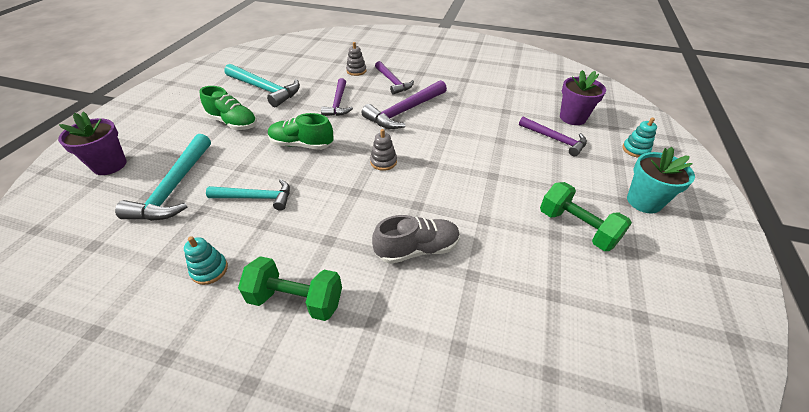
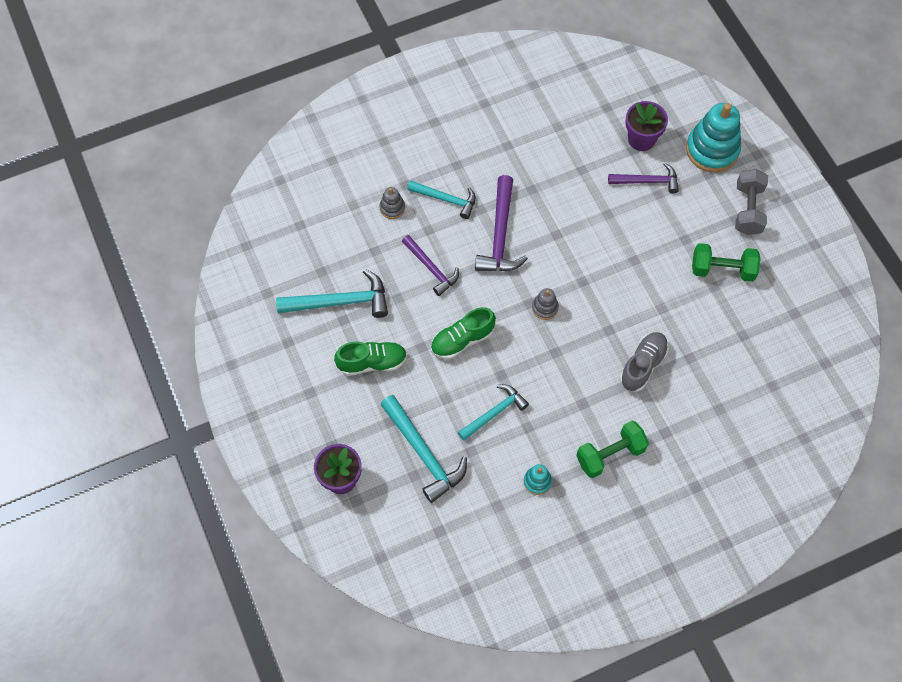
camera: 40 degrees left, 20 degrees up
purple hammer [375,61,414,95] -> turquoise hammer [407,181,476,219]
turquoise stacking toy [622,118,657,157] -> turquoise stacking toy [686,103,741,172], size x2.13
turquoise flower pot [627,147,695,214] -> grey dumbbell [735,169,768,235]

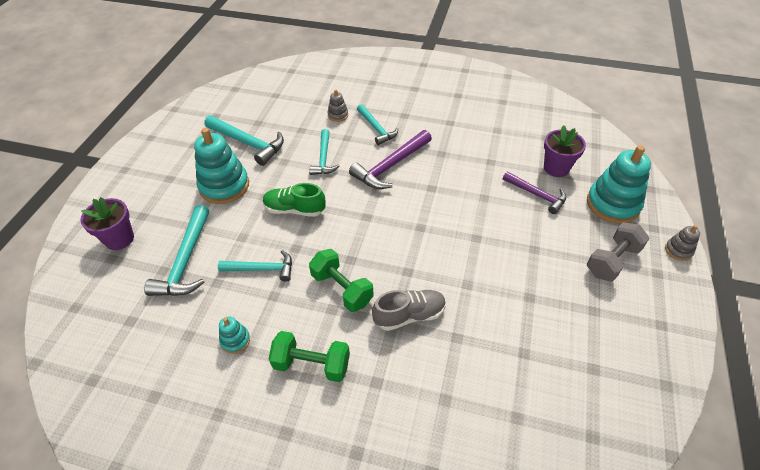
camera: 40 degrees right, 15 degrees down
green shoe [334,341,407,376] -> turquoise stacking toy [194,128,249,204]
purple hammer [402,235,459,296] -> turquoise hammer [309,129,340,175]
grey stacking toy [532,288,559,320] -> grey stacking toy moved to [665,225,700,261]
green dumbbell [692,243,761,282] -> green dumbbell moved to [309,249,374,312]

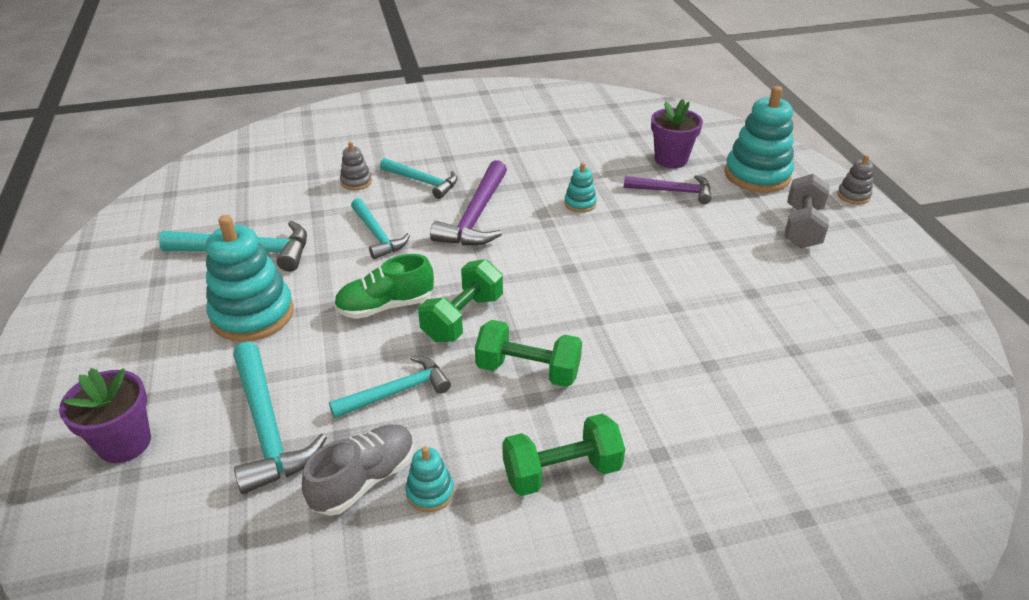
camera: 30 degrees left, 10 degrees down
grey shoe [372,290,446,331] -> grey shoe moved to [302,424,414,516]
none -> green dumbbell [418,259,503,342]
none -> turquoise stacking toy [564,162,597,213]

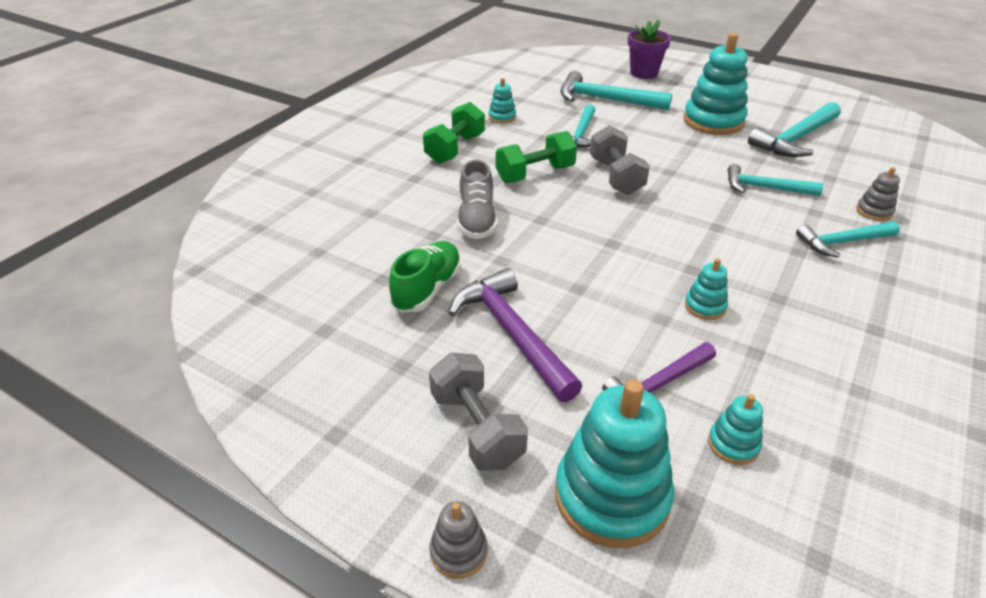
camera: 135 degrees right, 0 degrees up
grey shoe [302,424,414,516] -> grey shoe moved to [457,160,497,239]
green shoe [334,254,434,319] -> green shoe moved to [389,241,461,312]
green dumbbell [418,259,503,342] -> grey dumbbell [590,125,650,195]
purple hammer [430,160,507,246] -> purple hammer moved to [449,268,582,402]
purple flower pot [651,99,703,168] -> turquoise stacking toy [708,394,763,465]

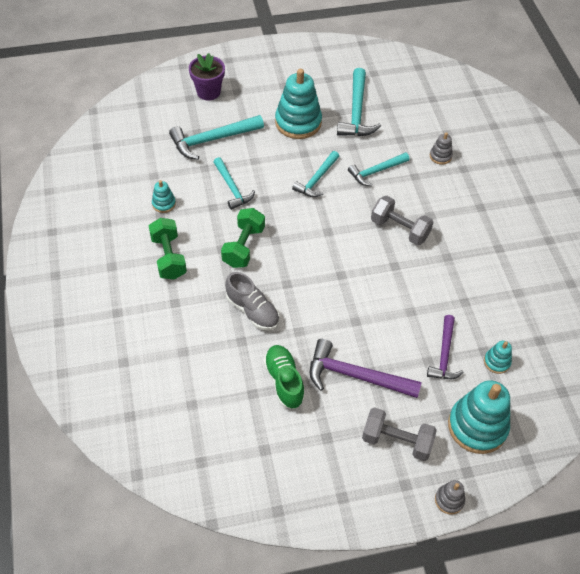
camera: 45 degrees left, 15 degrees up
grey dumbbell [590,125,650,195] -> grey dumbbell moved to [371,196,433,245]
turquoise stacking toy [685,258,728,320] -> none
turquoise hammer [796,221,900,258] -> turquoise hammer moved to [292,151,339,197]

